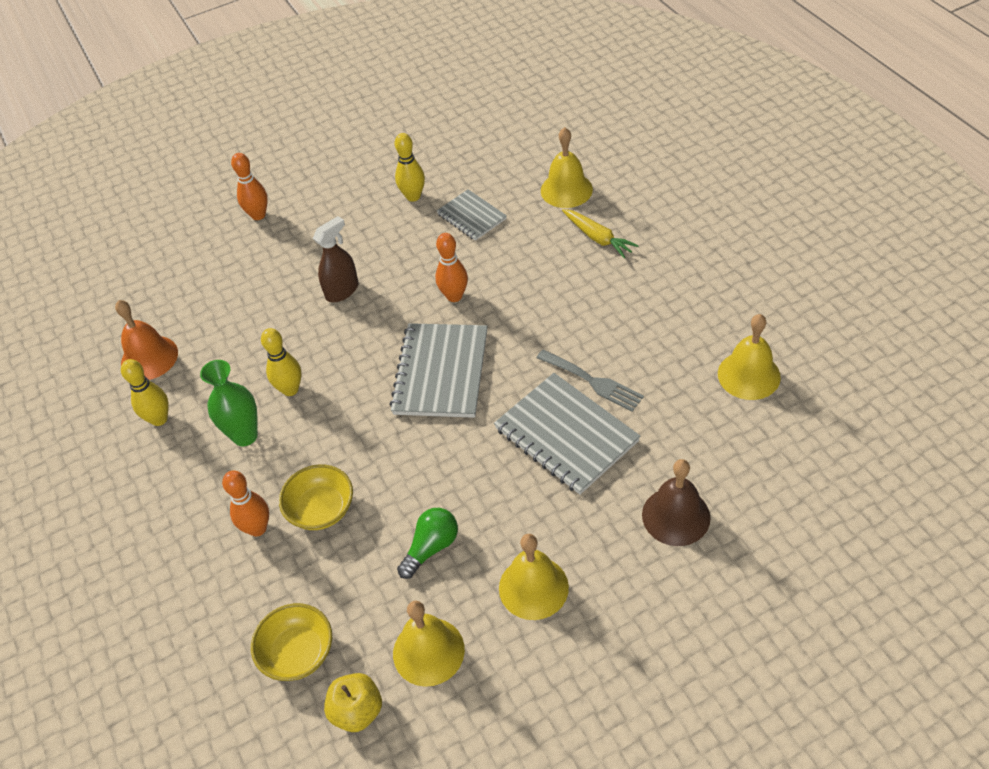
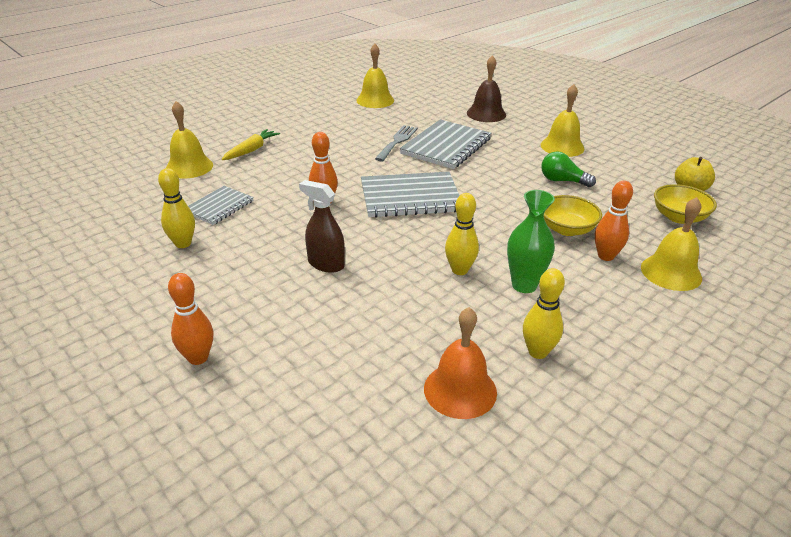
camera: 110 degrees left, 15 degrees down
yellow bell [393,601,465,687] -> yellow bell moved to [641,197,702,291]

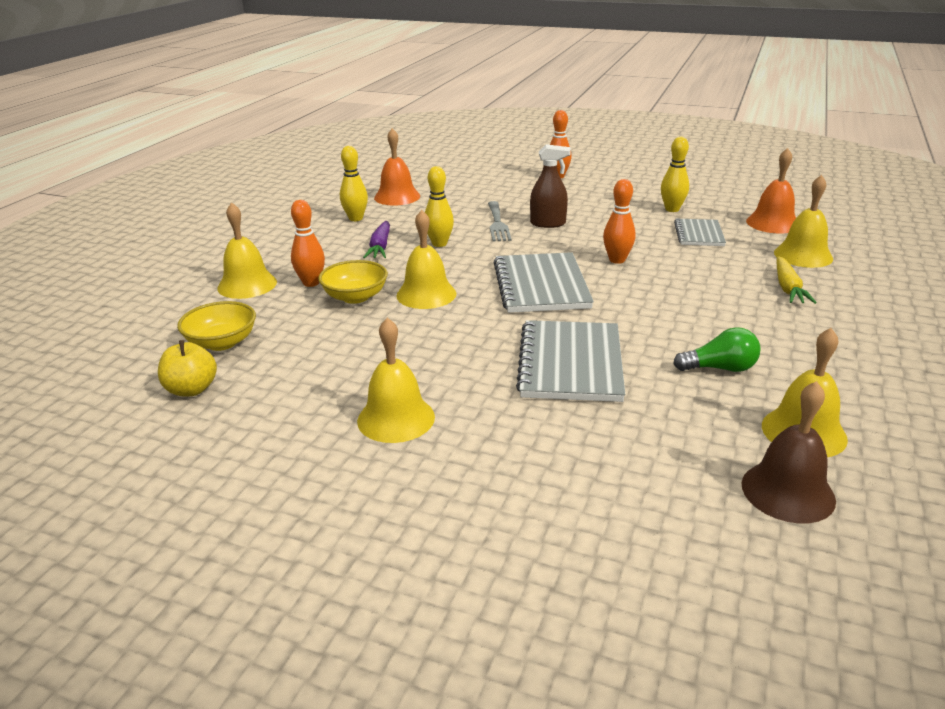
camera: 155 degrees right, 5 degrees down
grey notebook [361,172,460,218] -> grey notebook turned 60 degrees counterclockwise [493,252,594,313]
grey fork [375,125,418,161] -> grey fork moved to [488,201,511,242]
brown bell [467,55,506,122] -> brown bell moved to [741,381,836,524]
green vase [507,190,555,293] -> purple carrot [363,221,390,258]
green light bulb [541,151,596,187] -> green light bulb moved to [673,327,760,372]
none -> yellow bell [397,210,456,309]
none -> orange bell [746,148,796,233]

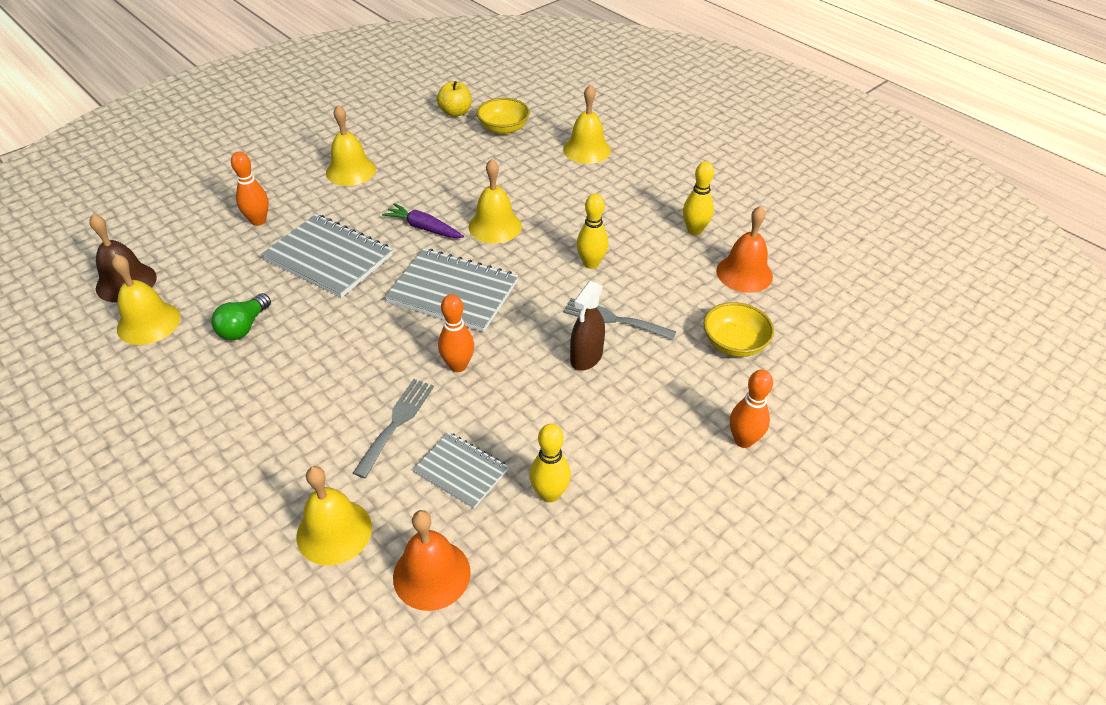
camera: 115 degrees right, 15 degrees up
orange bowling pin [291,200,325,287] -> orange bowling pin moved to [231,151,269,226]
yellow bowl [318,260,388,304] -> yellow bowl moved to [703,302,774,357]
purple carrot [363,221,390,258] -> purple carrot moved to [382,203,464,238]
yellow carrot [776,256,817,304] -> none
none -> grey fork [353,379,434,478]

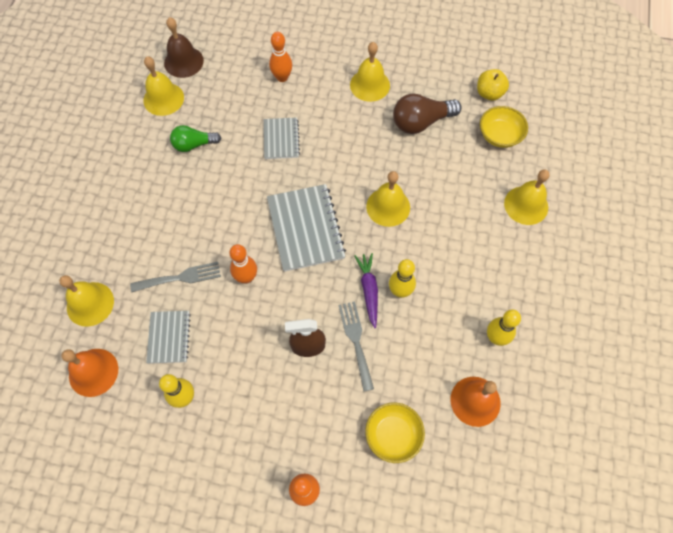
camera: 55 degrees right, 20 degrees up
grey notebook [262,214,393,298] -> grey notebook [264,117,300,159], size x0.59
purple carrot [382,203,464,238] -> purple carrot moved to [354,253,378,328]
none -> brown light bulb [393,93,462,134]

